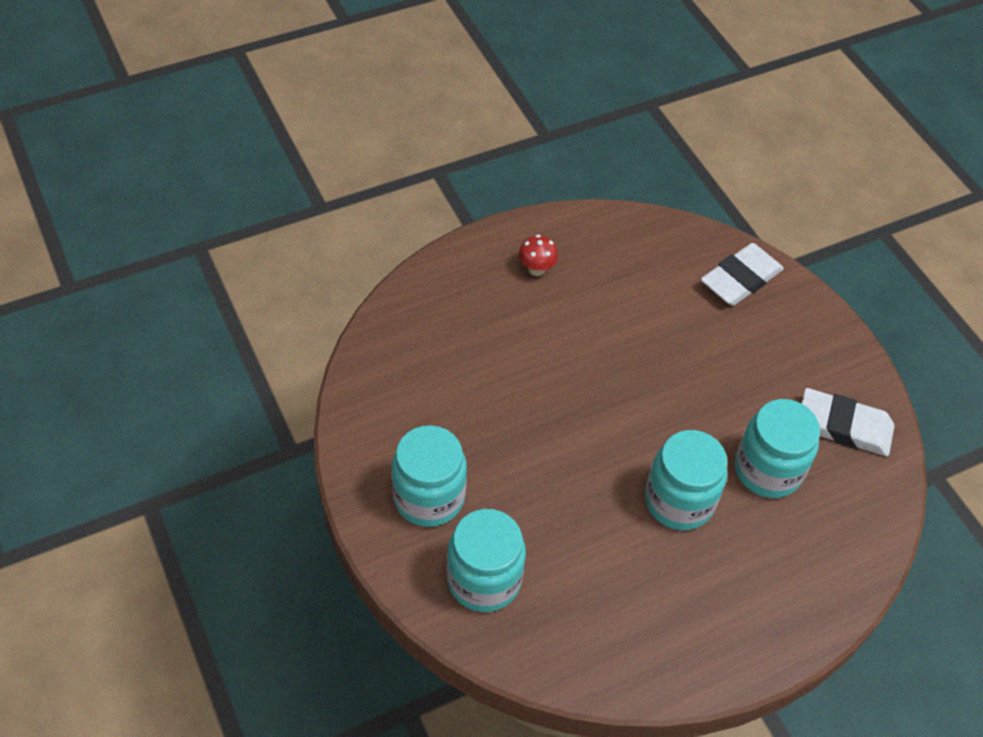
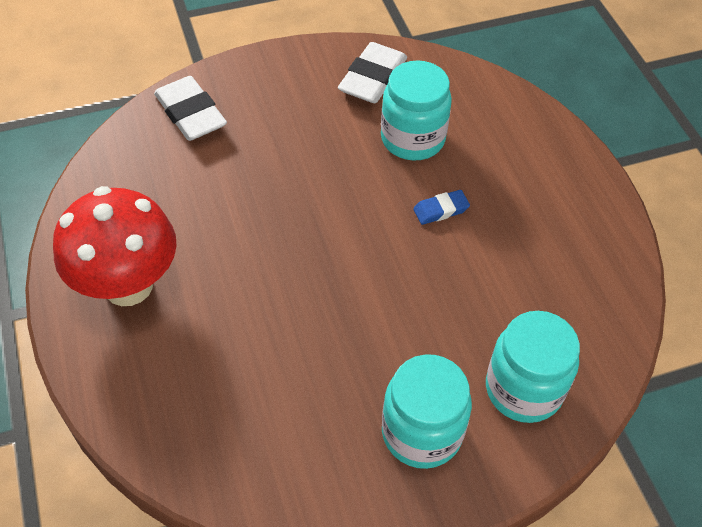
camera: 80 degrees left, 0 degrees up
red mushroom [519,235,558,276] -> red mushroom [53,186,177,306], size x2.49
turquoise jar [645,430,728,530] -> blue eraser [413,190,470,225]

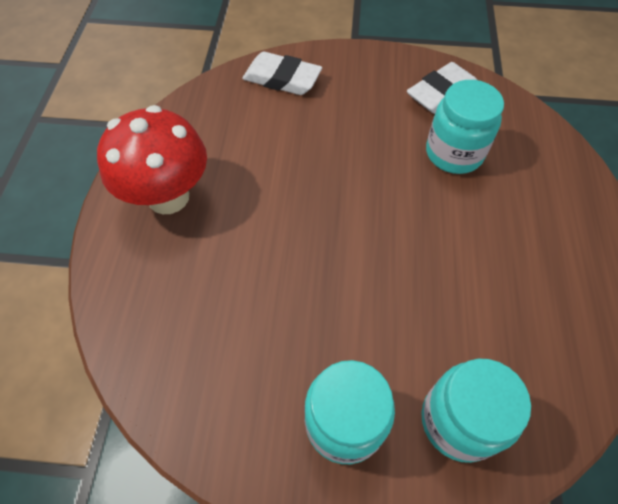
camera: 25 degrees right, 5 degrees up
white eraser [154,76,227,141] -> white eraser turned 60 degrees counterclockwise [242,52,322,95]
blue eraser [413,190,470,225] -> none

